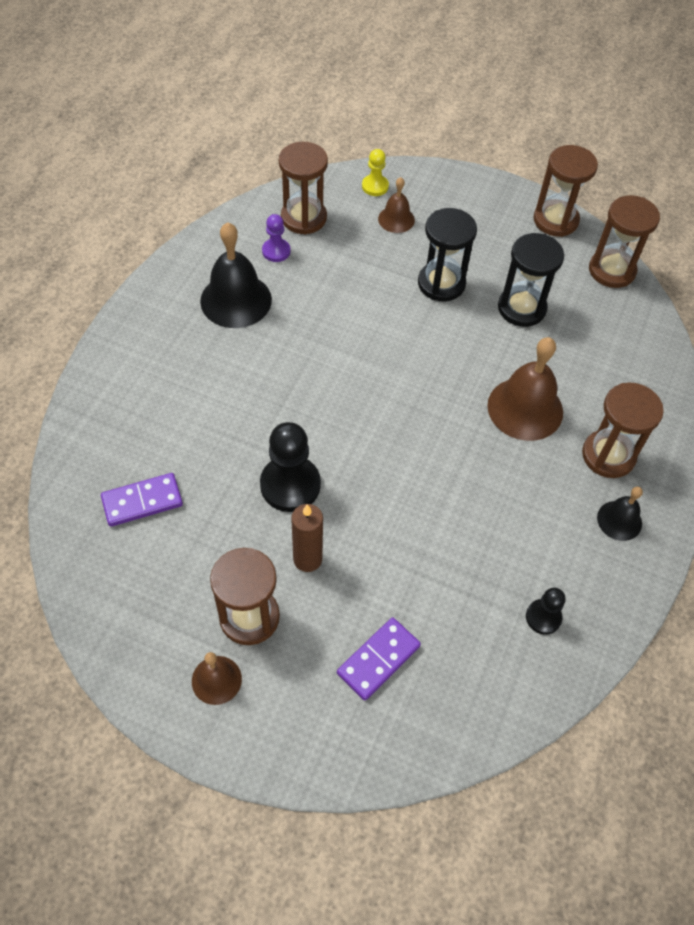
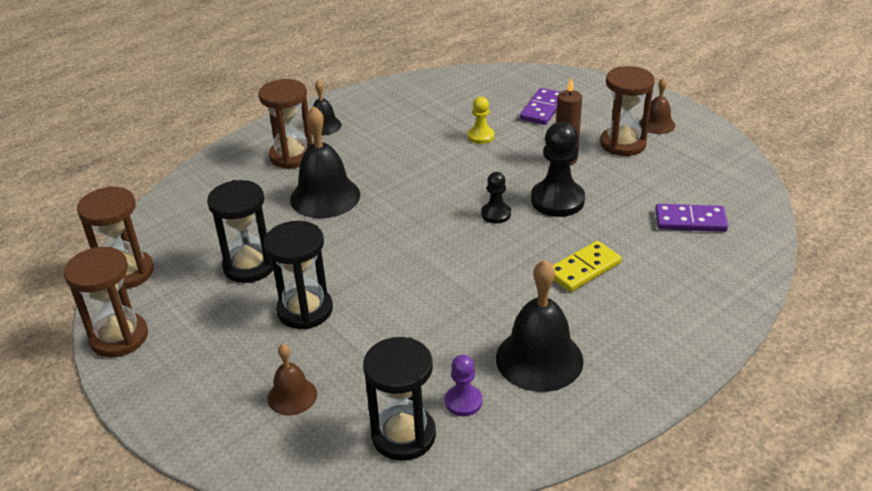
camera: 150 degrees left, 20 degrees down
brown hourglass [279,142,328,235] -> black hourglass [363,337,436,461]
purple domino [337,617,421,701] -> purple domino turned 45 degrees counterclockwise [520,88,560,125]
yellow pawn [362,149,389,196] -> yellow pawn moved to [468,97,494,144]
brown bell [487,337,563,441] -> black bell [290,106,360,218]
black pawn [526,588,565,635] -> black pawn moved to [481,172,511,224]
none -> yellow domino [552,241,622,292]

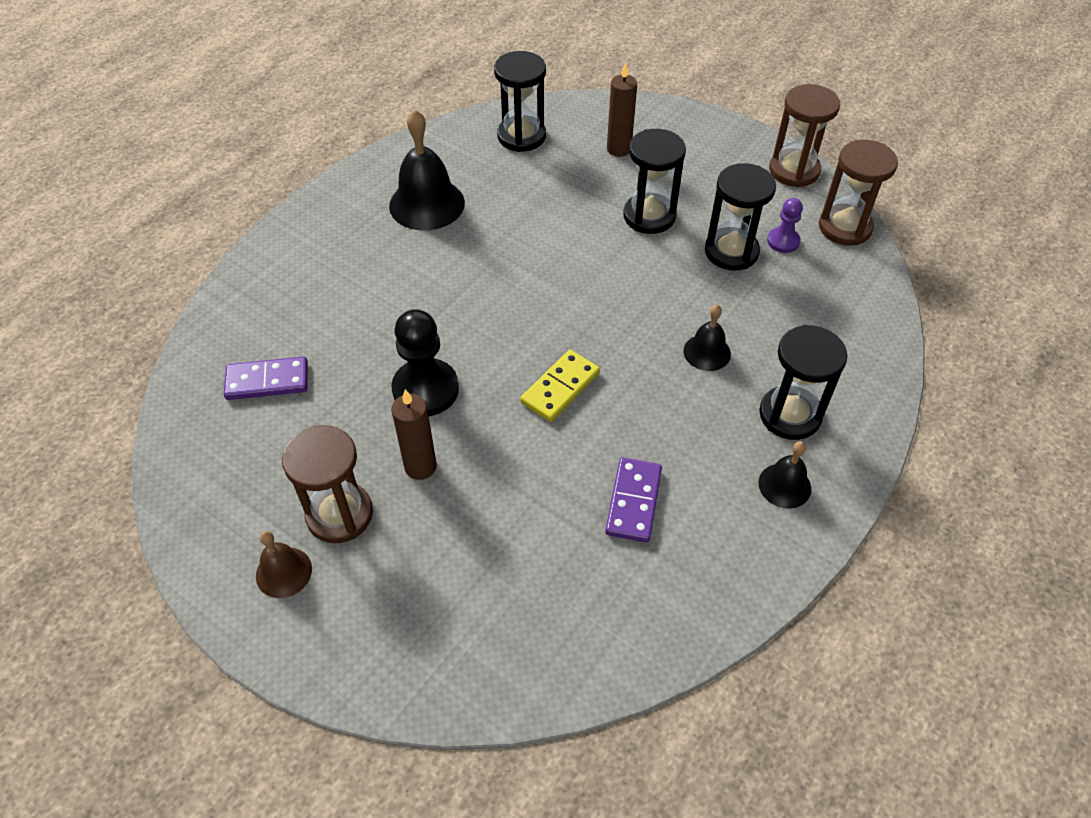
camera: 165 degrees right, 15 degrees up
brown hourglass [259,79,313,169] -> black hourglass [759,325,848,440]
brown bell [268,344,317,415] -> brown candle [607,62,637,157]
black bell [290,106,360,218] -> black bell [683,305,731,371], size x0.55
purple pawn [445,355,482,416] -> purple pawn moved to [767,198,803,253]
yellow pawn [468,97,494,144] -> none
black pawn [481,172,511,224] -> none
purple domino [520,88,560,125] -> purple domino moved to [605,458,662,543]
yellow domino [552,241,622,292] -> yellow domino moved to [520,350,600,422]

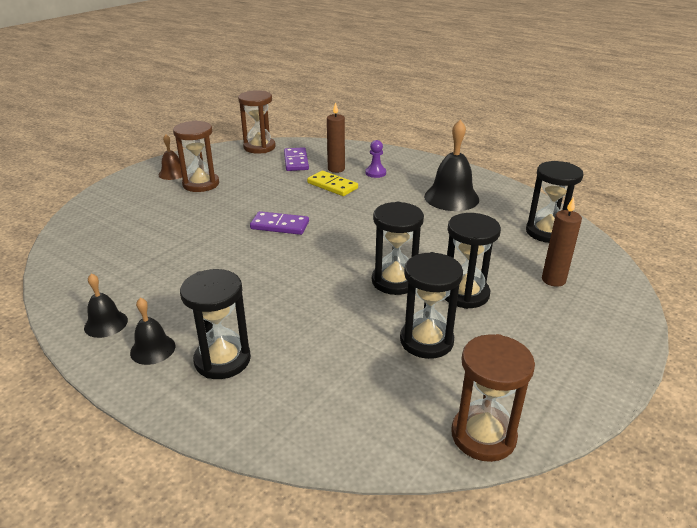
camera: 90 degrees right, 20 degrees down
black pawn [391,309,459,416] -> none
brown candle [391,389,437,480] -> brown candle moved to [327,102,345,173]
yellow domino [520,350,600,422] -> yellow domino moved to [307,171,358,196]
purple domino [605,458,662,543] -> purple domino moved to [250,211,309,235]
black bell [683,305,731,371] -> black bell moved to [84,273,128,338]
purple pawn [767,198,803,253] -> purple pawn moved to [366,140,386,178]
brown hourglass [769,84,840,187] -> brown hourglass moved to [238,90,276,154]
none -> black hourglass [372,202,424,295]

